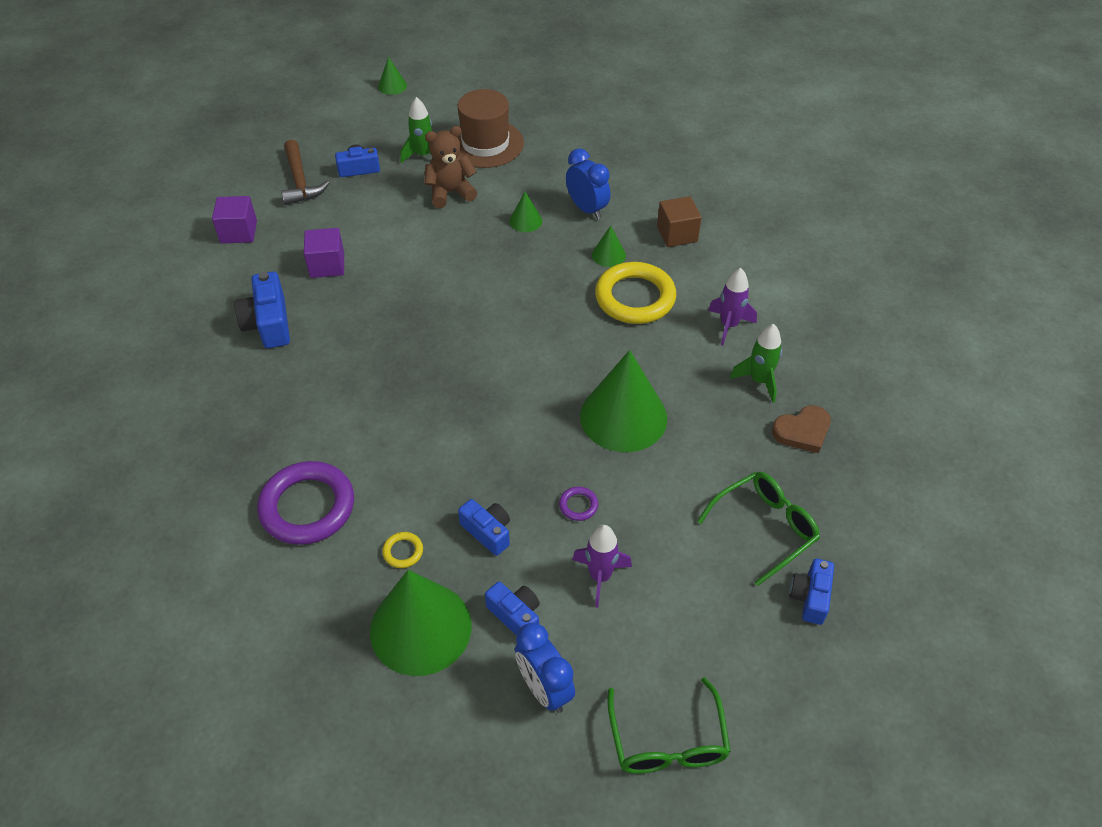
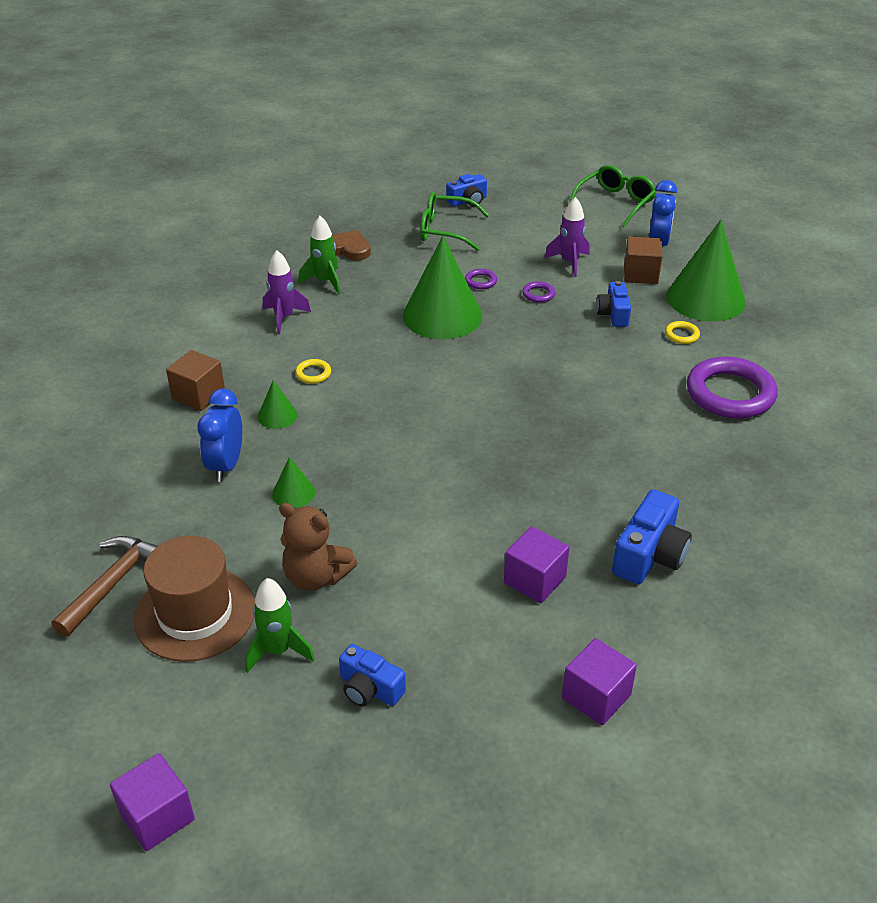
camera: 135 degrees left, 10 degrees down
brown hammer [281,140,329,205] -> brown hammer moved to [51,536,158,637]
green cone [378,57,407,95] -> purple cube [110,753,195,851]
blue camera [485,581,540,636] -> brown cube [624,236,663,284]
yellow ring [595,262,676,324] -> yellow ring [295,359,331,384], size x0.41
none -> purple ring [465,269,497,289]

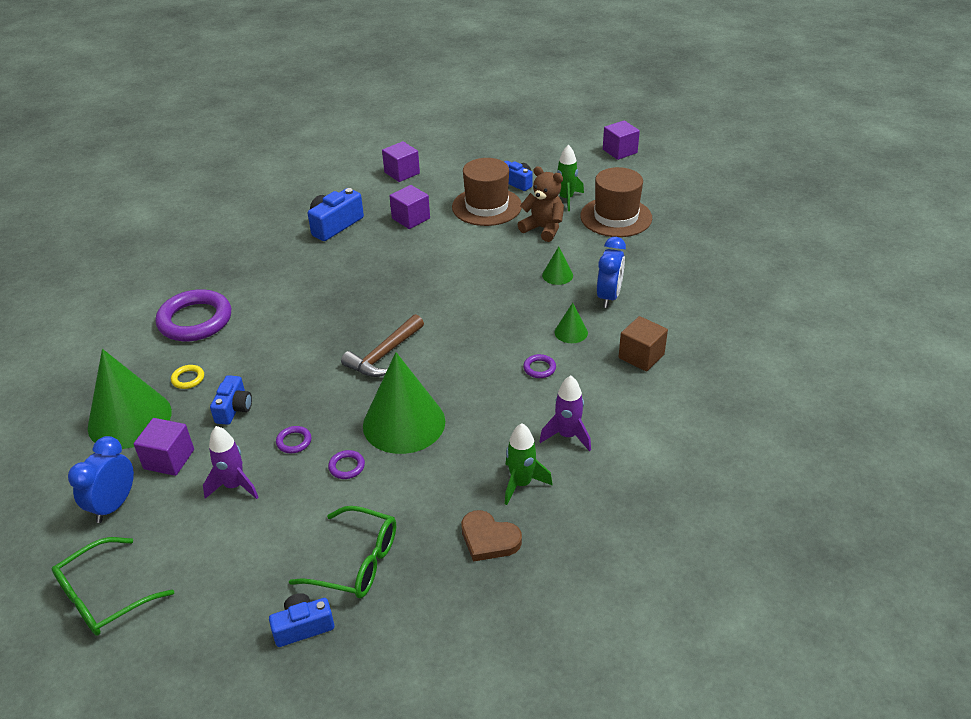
camera: 170 degrees left, 0 degrees up
brown hammer [51,536,158,637] -> brown hammer moved to [341,314,424,377]
yellow ring [295,359,331,384] -> purple ring [523,354,556,378]
brown cube [624,236,663,284] -> purple cube [134,418,194,476]
none -> brown hat [452,158,522,226]

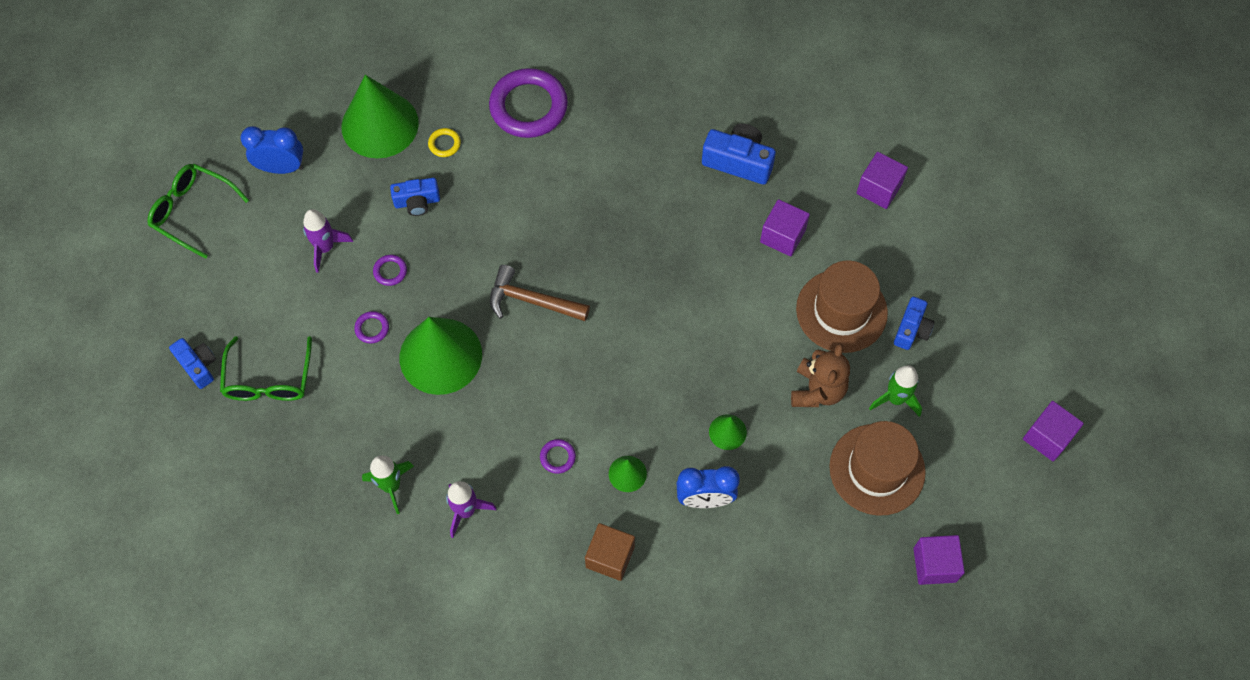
camera: 70 degrees right, 25 degrees up
purple cube [134,418,194,476] -> purple cube moved to [913,535,965,585]
brown heart [461,510,522,562] -> none

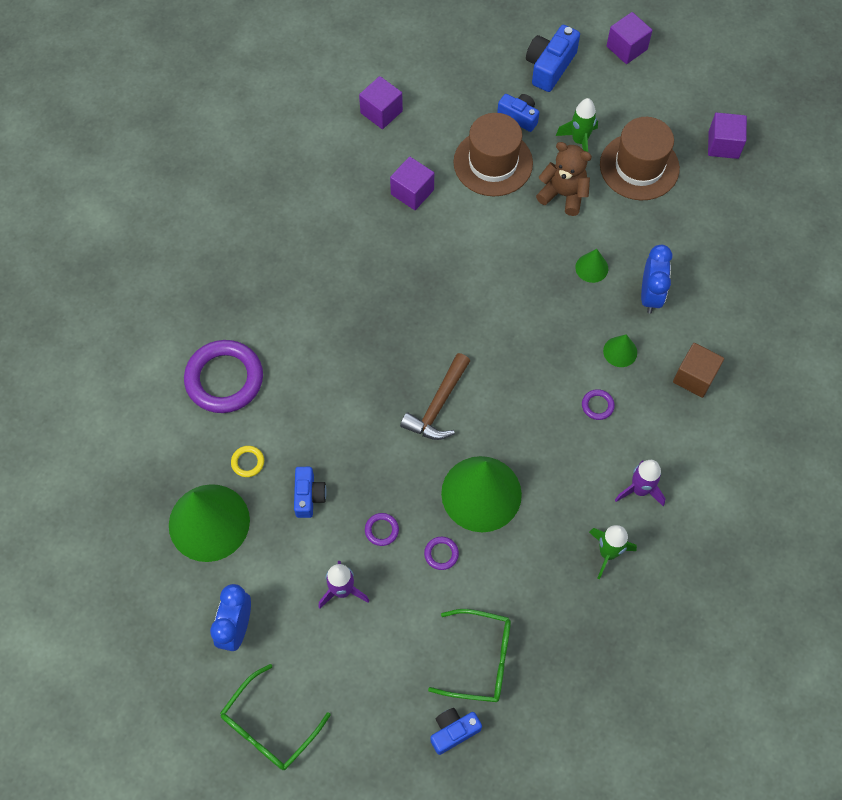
camera: 80 degrees left, 0 degrees up
blue camera [702,123,776,185] -> blue camera moved to [526,25,580,92]

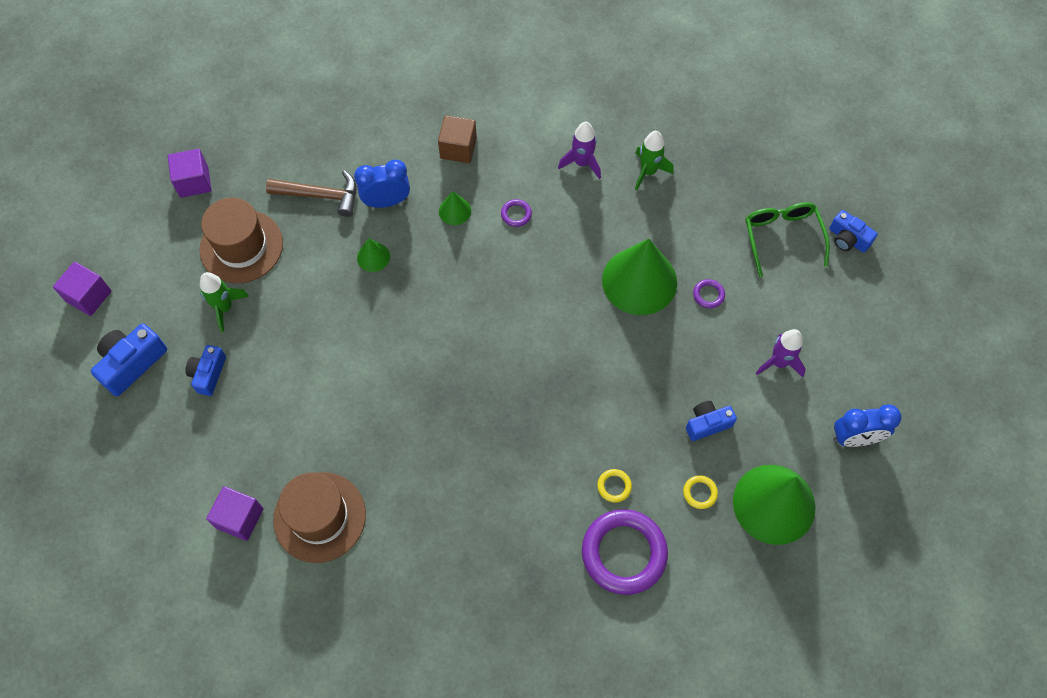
camera: 110 degrees left, 0 degrees up
green glasses [220,664,331,770] -> none
purple ring [365,513,399,546] -> none
purple cube [390,157,434,210] -> none
brown hammer [400,353,470,440] -> brown hammer moved to [266,170,356,217]
brown hat [453,113,533,196] -> brown hat moved to [273,472,366,563]
blue camera [526,25,580,92] -> blue camera turned 120 degrees clockwise [91,324,167,396]
brown teddy bear [536,142,592,216] -> none
none -> yellow ring [597,469,632,503]

